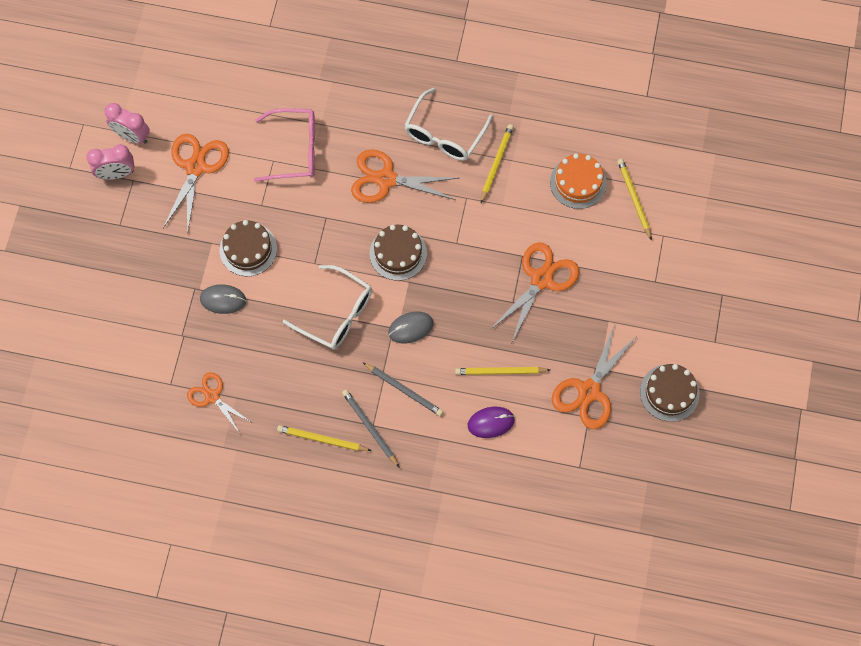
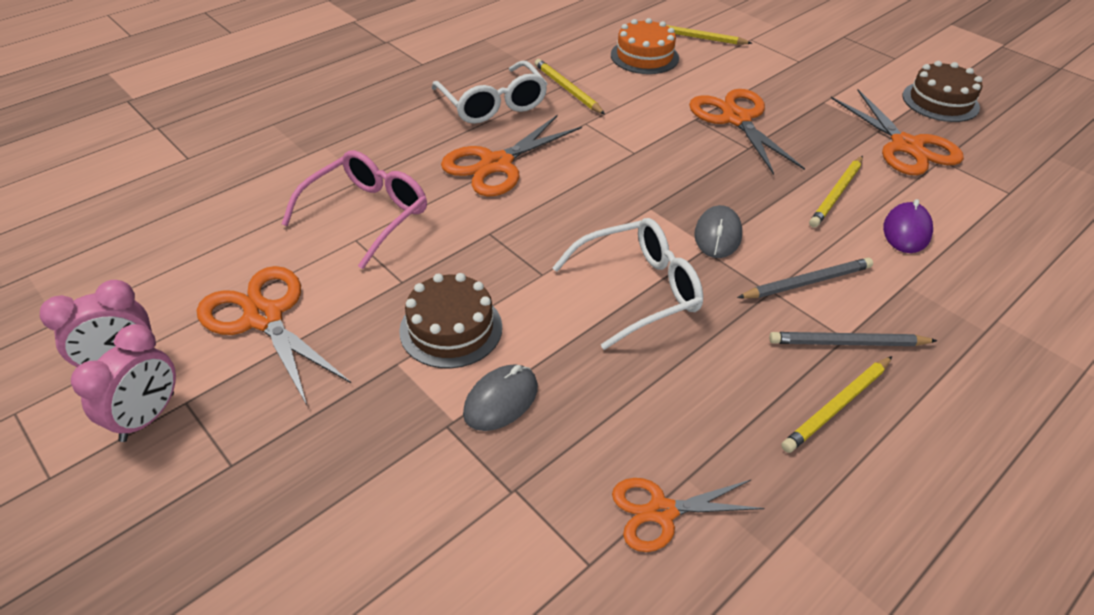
camera: 55 degrees left, 25 degrees down
brown cake [369,225,427,281] -> none

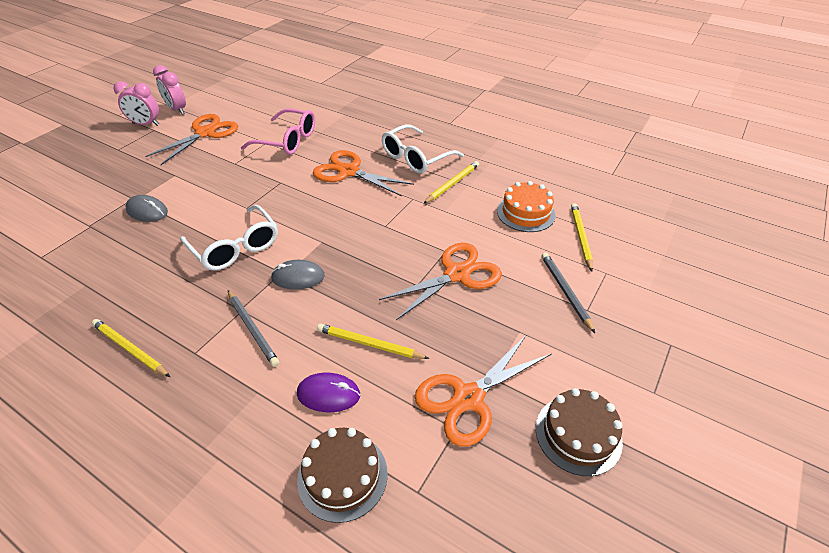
camera: 75 degrees right, 0 degrees up
brown cake [399,273,502,368] -> brown cake moved to [297,428,388,523]
orange scissors [612,478,764,552] -> none
grey pencil [769,332,938,346] -> grey pencil moved to [541,252,595,333]

